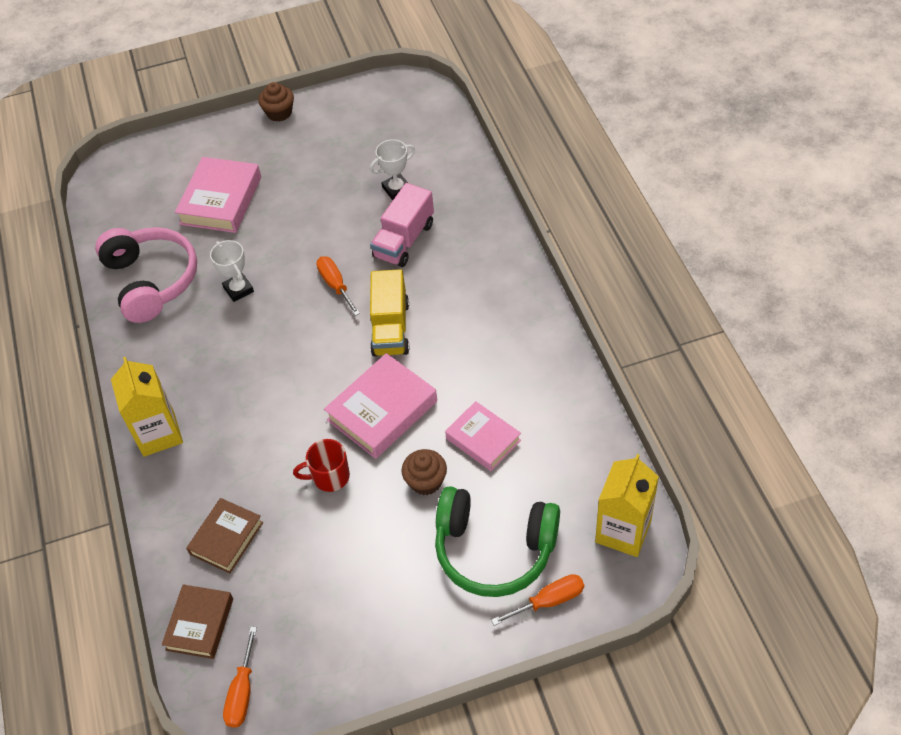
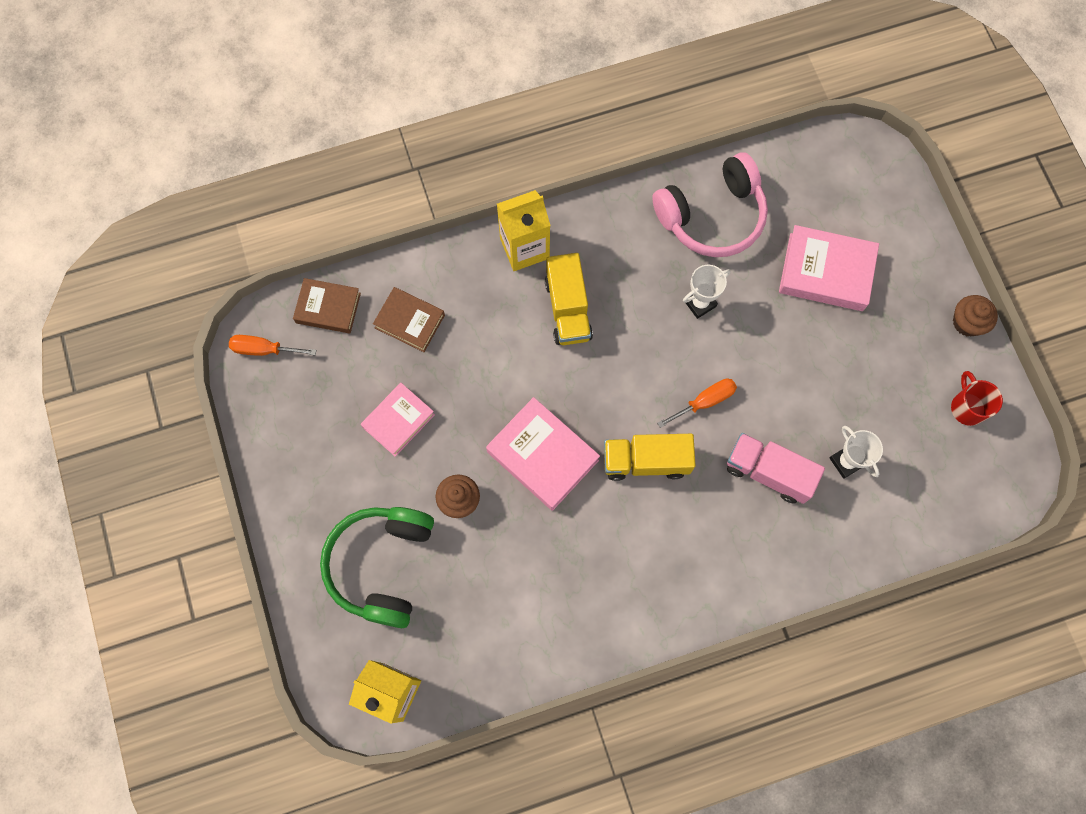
camera: 85 degrees right, 20 degrees up
red mug [293,439,350,492] -> red mug moved to [951,371,1003,426]
pink book [445,401,521,471] -> pink book moved to [361,383,435,457]
orange screwdriver [491,574,584,626] -> none
none -> yellow truck [545,253,593,345]

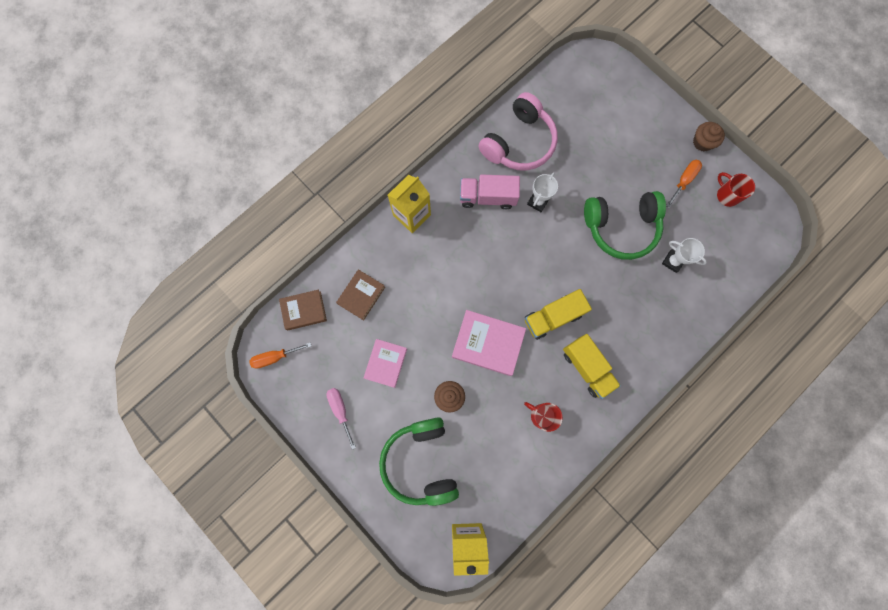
camera: 25 degrees left, 5 degrees up
brown book [373,287,445,352] -> brown book turned 60 degrees counterclockwise [336,270,385,320]
yellow truck [545,253,593,345] -> yellow truck moved to [563,334,621,399]
orange screwdriver [657,379,737,428] -> orange screwdriver moved to [666,160,702,208]
pink truck [727,433,825,504] -> pink truck moved to [460,174,520,209]
pink book [779,225,879,311] -> none
none -> pink screwdriver [326,388,356,450]
none -> red mug [524,402,563,432]
none -> green headphones [584,191,666,260]

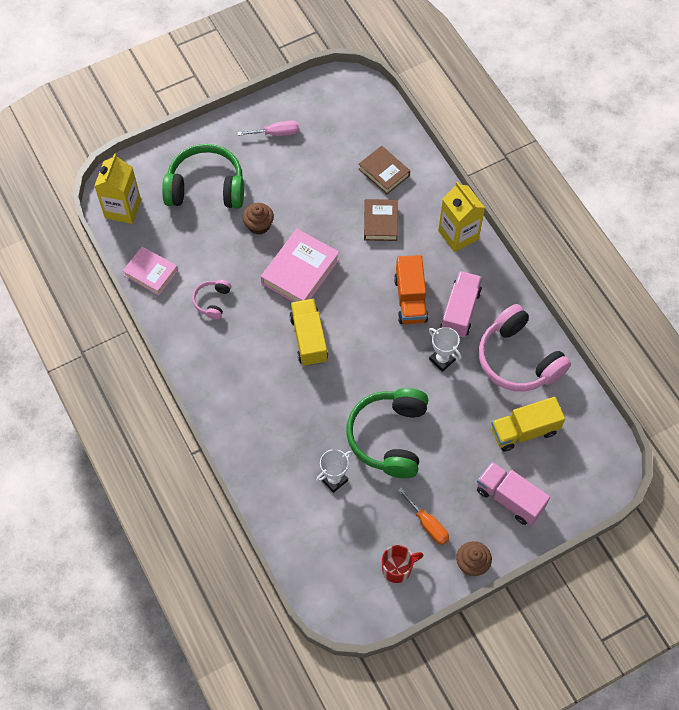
camera: 105 degrees right, 15 degrees down
orange screwdriver [250,342,311,369] -> none
brown book [279,290,327,330] -> brown book moved to [364,199,398,241]
pink book [364,339,407,388] -> pink book moved to [123,247,178,295]
red mug [524,402,563,432] -> pink headphones [192,280,231,320]
yellow truck [563,334,621,399] -> yellow truck moved to [491,397,565,452]
none -> orange truck [394,255,428,324]
none -> pink truck [477,462,550,525]

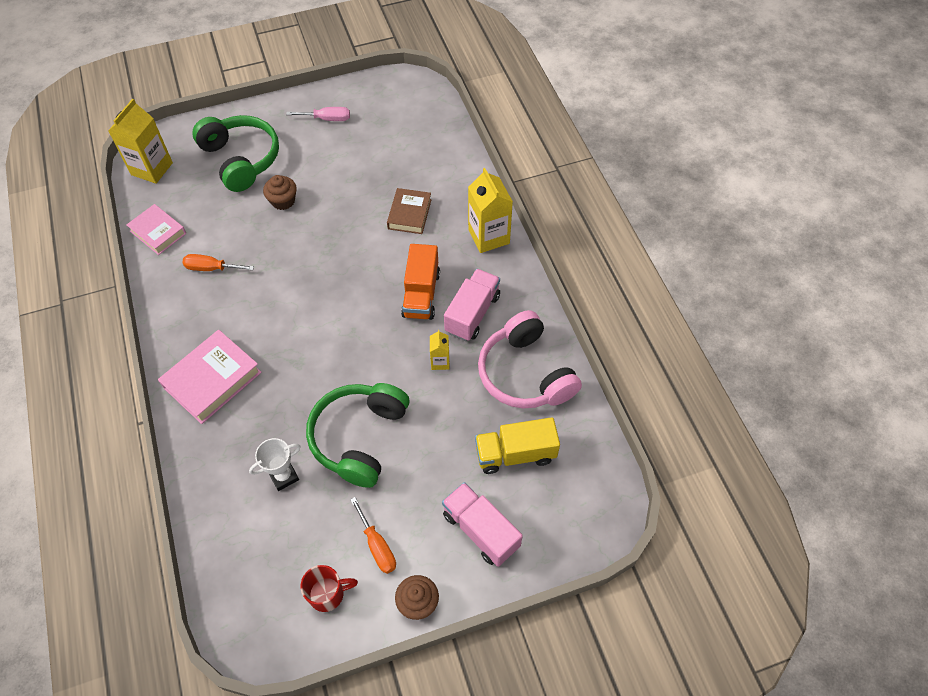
camera: 10 degrees right, 5 degrees down
green headphones [162,144,244,208] -> green headphones turned 45 degrees clockwise [192,115,279,192]
pink headphones [192,280,231,320] -> orange screwdriver [182,254,254,271]
pink book [261,229,339,302] -> pink book moved to [158,330,262,424]
yellow truck [289,299,328,366] -> none
brown book [359,146,410,194] -> none
white trophy [429,327,462,372] -> yellow carton [430,330,450,370]

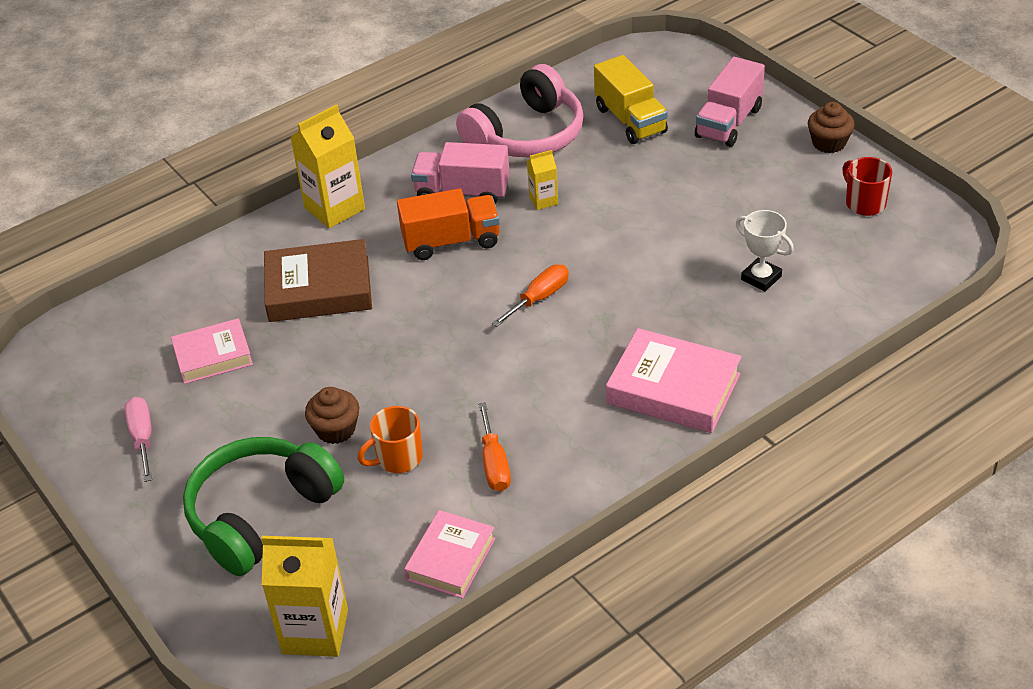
camera: 105 degrees left, 15 degrees down
green headphones [306,383,409,488] -> none
orange screwdriver [350,497,396,574] -> orange screwdriver moved to [492,265,569,327]
brown book [387,188,432,234] -> brown book [264,239,372,322], size x1.52
none -> pink book [171,318,253,384]
none -> orange mug [357,406,423,473]

